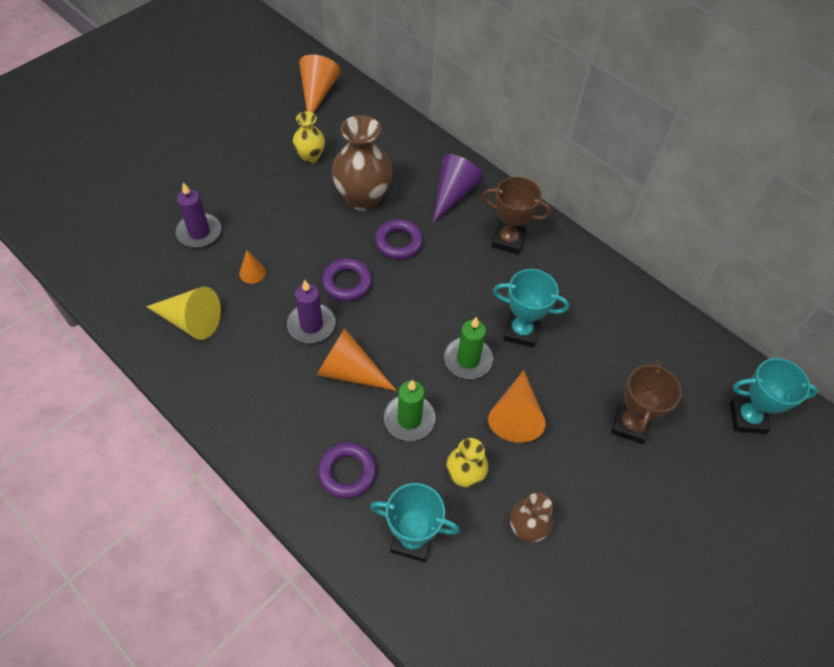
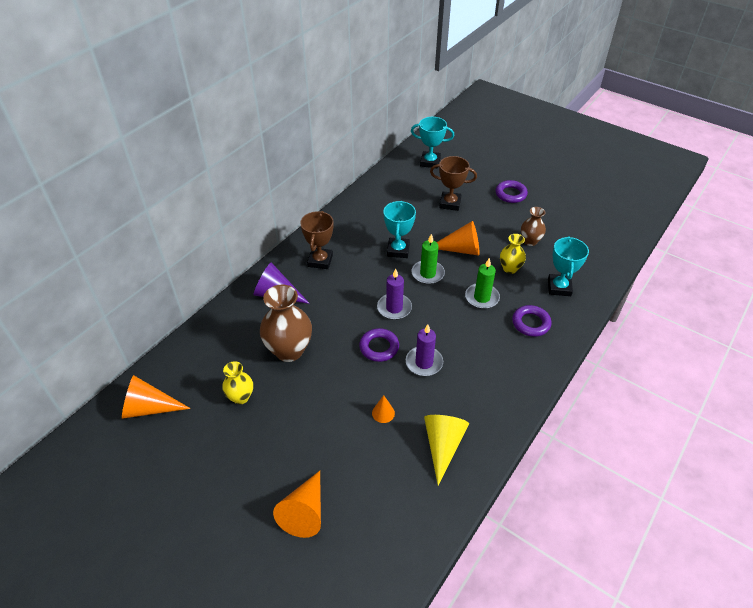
camera: 95 degrees left, 10 degrees down
purple candle [176,183,221,248] -> purple candle moved to [377,269,412,320]
orange cone [317,328,397,391] -> orange cone moved to [273,471,321,538]
purple ring [375,219,423,259] -> purple ring moved to [496,180,528,203]
turquoise trophy [730,358,818,434] -> turquoise trophy turned 75 degrees counterclockwise [411,117,454,169]

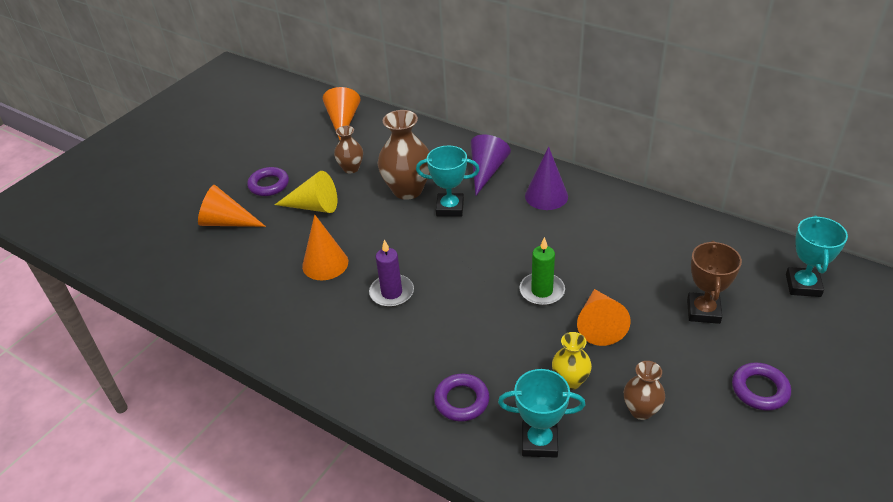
camera: 90 degrees right, 5 degrees down
yellow vase [222,361,253,404] -> brown vase [334,126,363,173]
brown trophy [300,211,334,269] -> purple cone [525,147,568,210]
purple ring [359,328,399,362] -> purple ring moved to [247,167,289,196]
orange cone [372,395,395,423] -> orange cone [302,214,348,280], size x1.89
purple candle [377,269,412,320] -> none
turquoise trophy [384,201,416,258] -> turquoise trophy moved to [416,146,480,217]
yellow cone [424,415,469,486] -> yellow cone moved to [275,171,337,213]
green candle [465,258,500,309] -> none

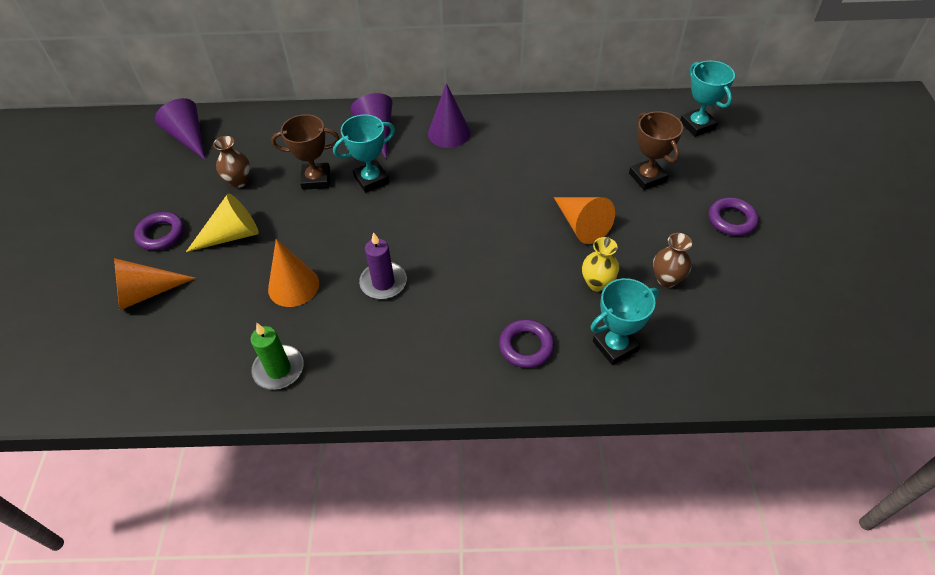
camera: 35 degrees left, 10 degrees up
orange cone [323,87,360,140] -> purple cone [155,98,205,160]
brown vase [378,110,430,200] -> brown trophy [271,114,340,190]
green candle [519,237,565,306] -> green candle moved to [251,323,304,390]

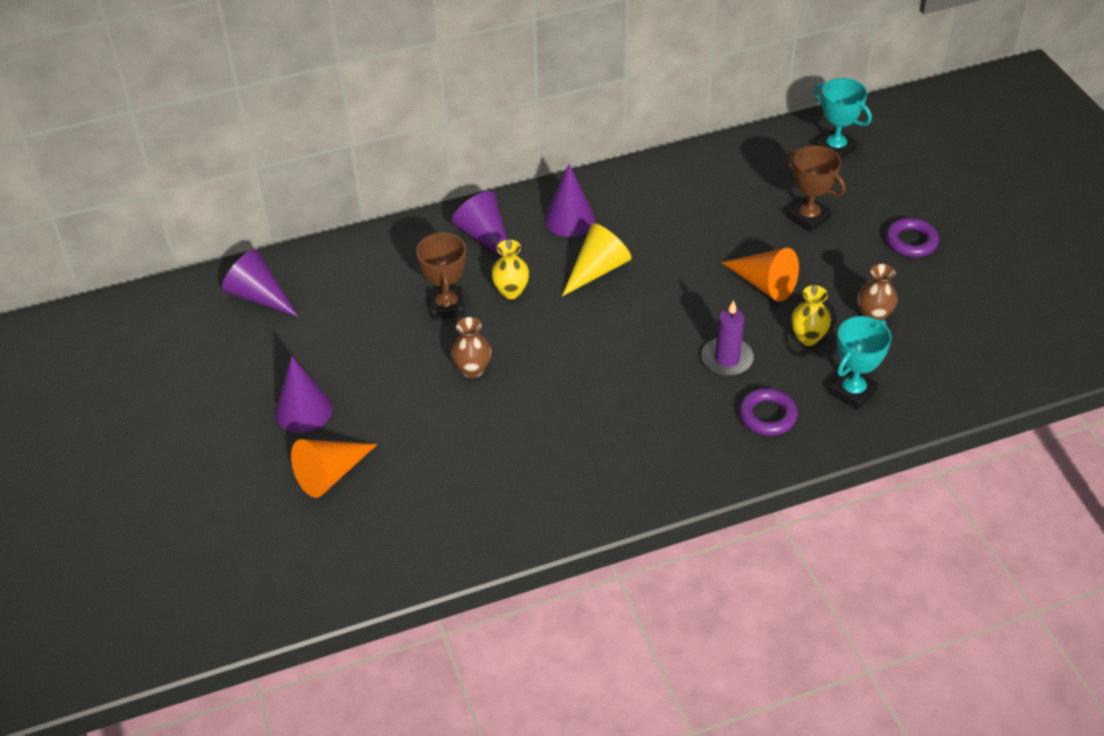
camera: 20 degrees left, 5 degrees down
purple ring [134,212,184,251] -> purple cone [275,356,333,433]
yellow cone [186,193,258,252] -> yellow cone moved to [562,223,631,296]
brown vase [213,136,250,188] -> brown vase moved to [451,317,491,378]
green candle [251,323,304,390] -> none
orange cone [268,239,319,307] -> none
brown trophy [271,114,340,190] -> brown trophy turned 75 degrees counterclockwise [416,231,466,320]
turquoise trophy [333,115,395,193] -> yellow vase [491,240,529,299]
purple candle [359,232,407,299] -> purple candle moved to [702,300,754,376]

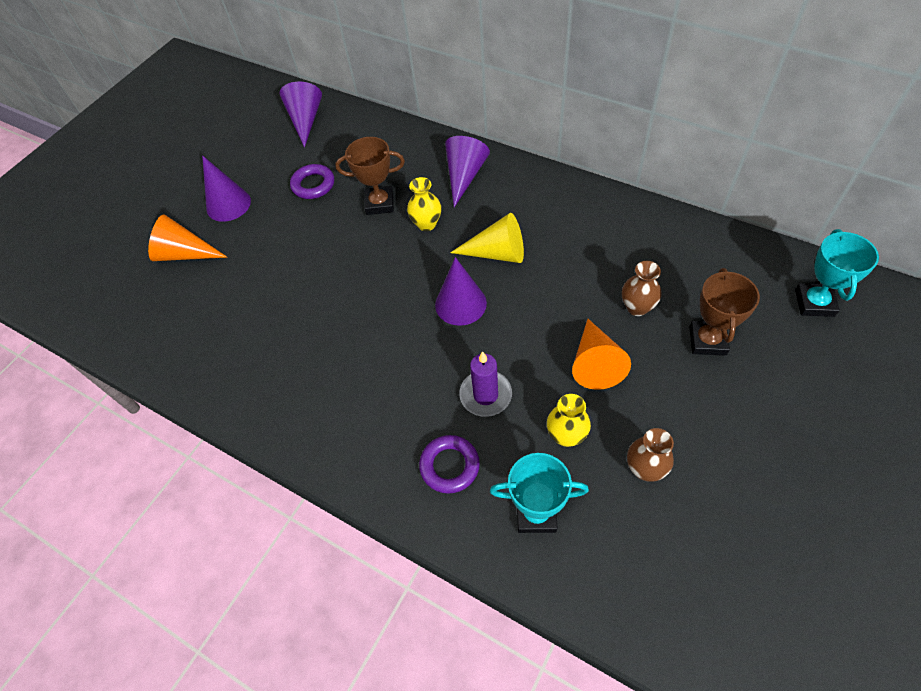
camera: 55 degrees right, 10 degrees up
brown trophy [416,231,466,320] -> brown trophy turned 45 degrees clockwise [335,137,405,215]
brown vase [451,317,491,378] -> brown vase moved to [622,261,661,316]
purple cone [544,164,595,237] -> purple cone moved to [435,257,487,326]
purple ring [886,218,939,257] -> purple ring moved to [290,164,334,199]

